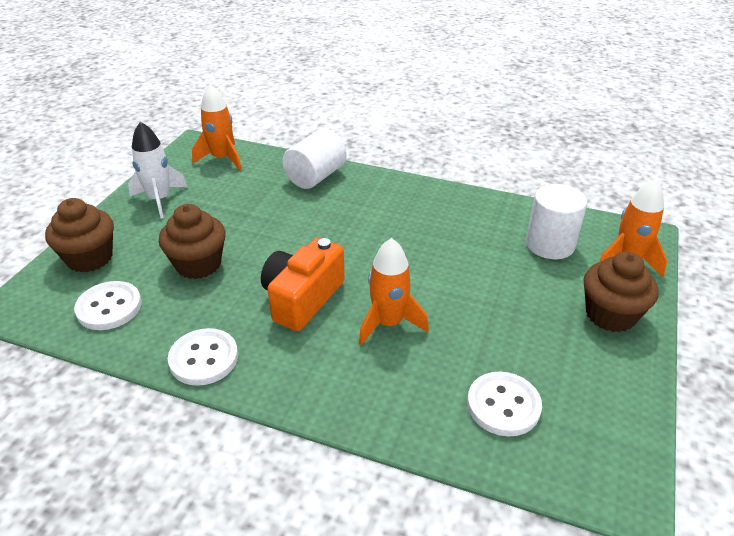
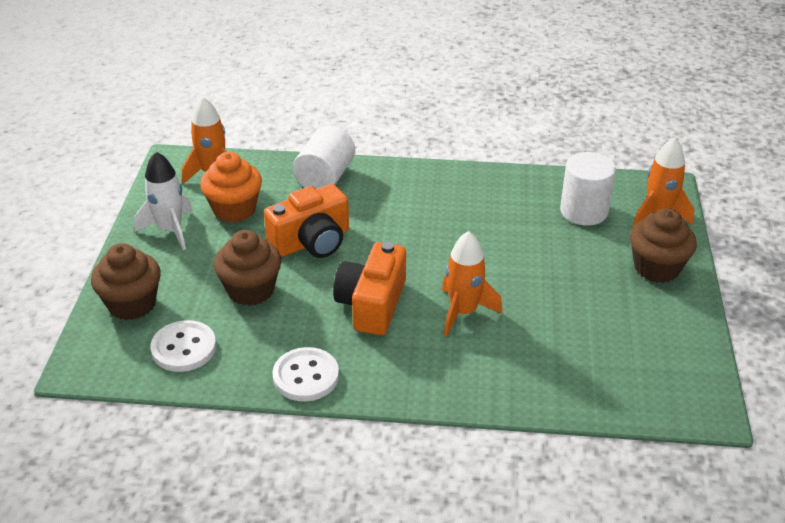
camera: 15 degrees left, 0 degrees up
white button [467,372,542,437] -> none
none -> orange cupcake [200,152,262,222]
none -> orange camera [264,184,349,258]

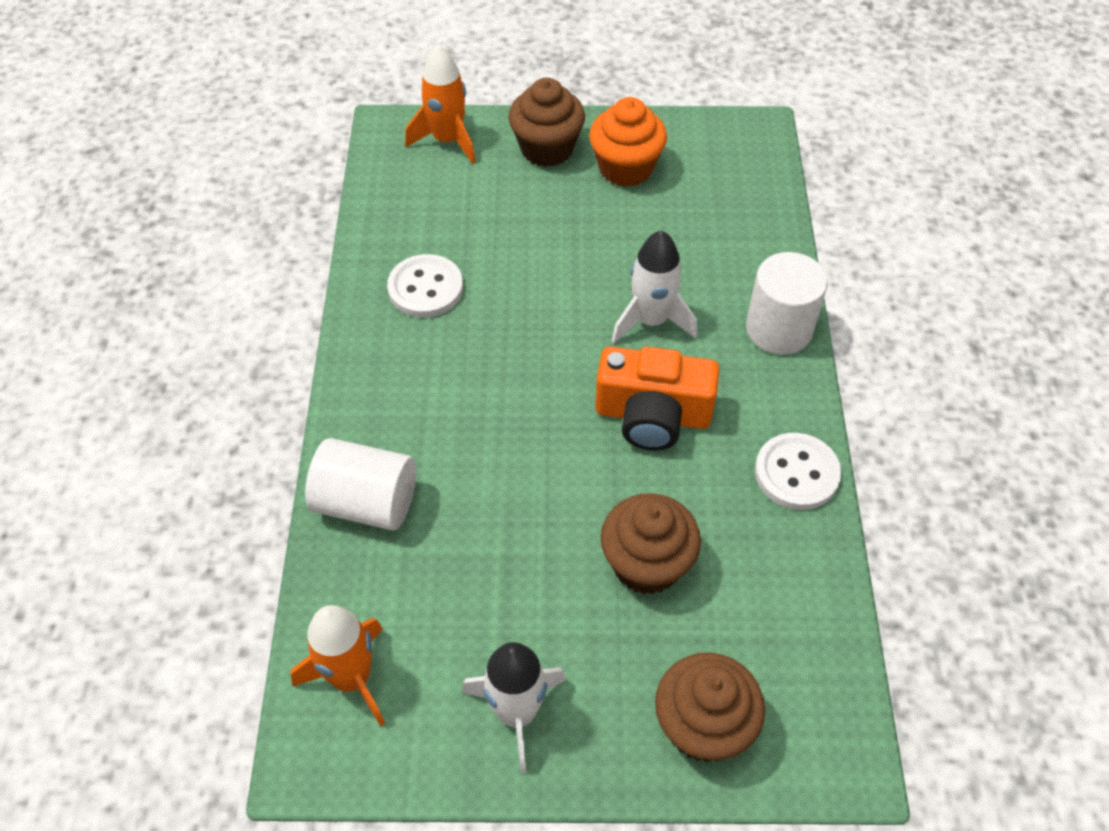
camera: 95 degrees left, 15 degrees up
white button [151,320,216,372] -> white button moved to [387,254,463,318]
orange cupcake [200,152,262,222] -> orange cupcake moved to [589,97,667,187]
orange camera [264,184,349,258] -> none
orange rocket [442,231,503,337] -> white rocket [612,230,697,344]
white cylinder [560,152,616,226] -> white cylinder moved to [746,252,828,355]

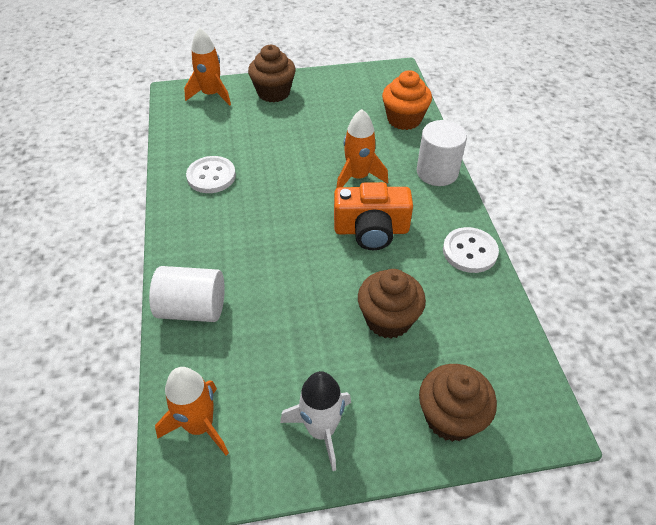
camera: 10 degrees left, 5 degrees down
orange cupcake [589,97,667,187] -> orange cupcake moved to [382,70,432,130]
white rocket [612,230,697,344] -> orange rocket [336,109,388,188]

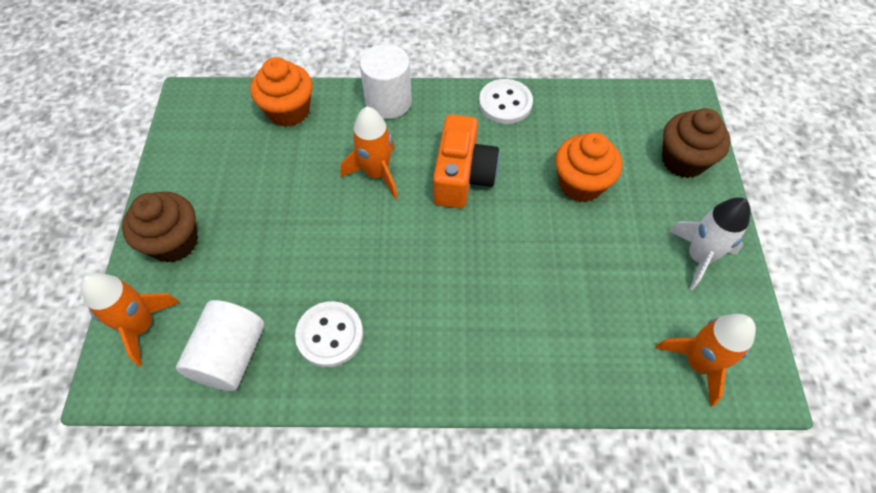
camera: 80 degrees left, 10 degrees up
white cylinder [149,266,225,322] -> white cylinder moved to [176,300,264,391]
brown cupcake [358,269,426,339] -> orange cupcake [555,132,622,202]

